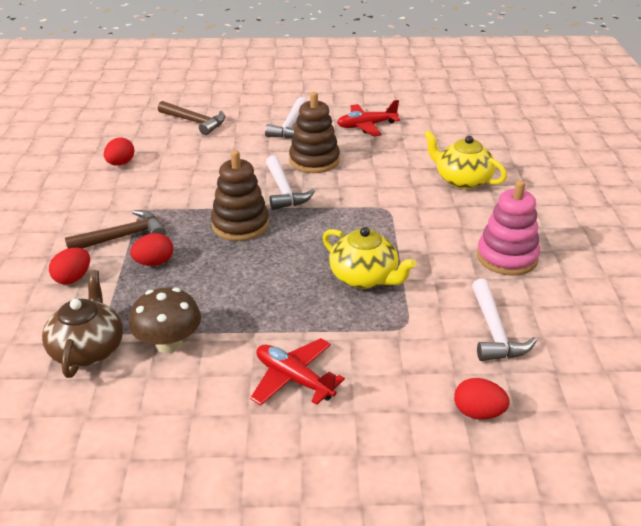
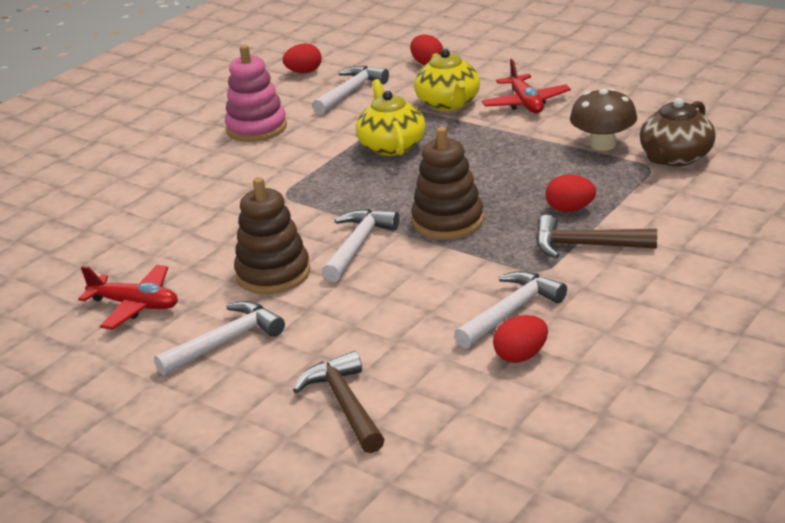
camera: 140 degrees left, 5 degrees down
red egg [49,248,90,285] -> red egg moved to [283,43,322,73]
yellow teapot [424,130,507,189] -> yellow teapot moved to [414,49,480,111]
none -> white hammer [454,271,567,348]

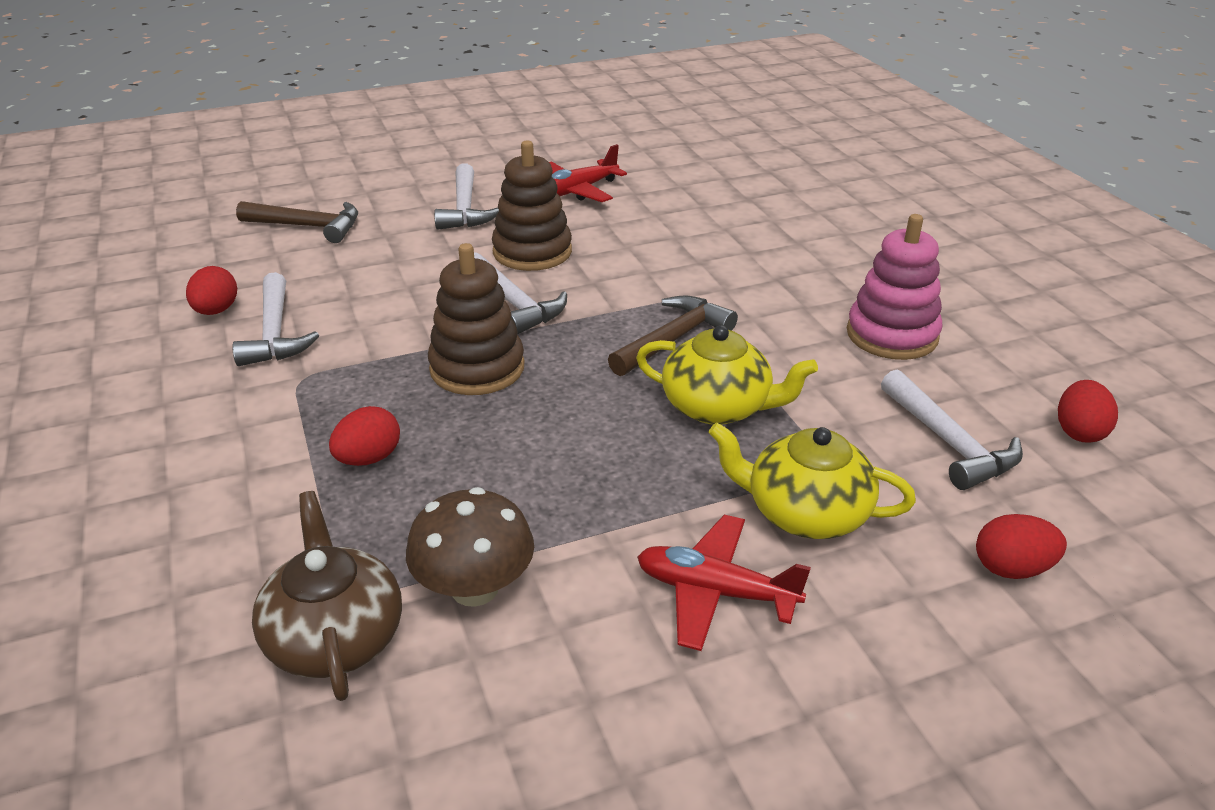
camera: 120 degrees right, 5 degrees up
brown hammer [536,214,657,259] -> brown hammer moved to [608,295,738,376]

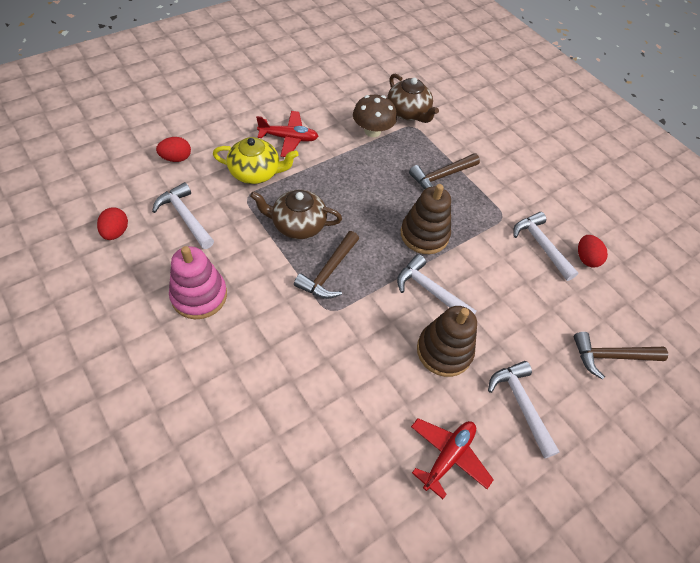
camera: 160 degrees right, 20 degrees up
red egg [329,406,400,466] -> brown hammer [409,153,480,189]
yellow teapot [636,325,818,425] -> brown teapot [250,190,342,239]

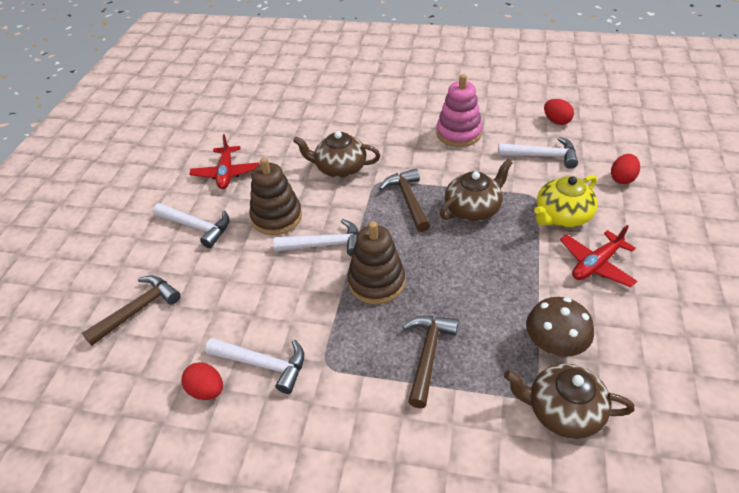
camera: 145 degrees right, 10 degrees down
none -> brown teapot [293,131,380,178]

